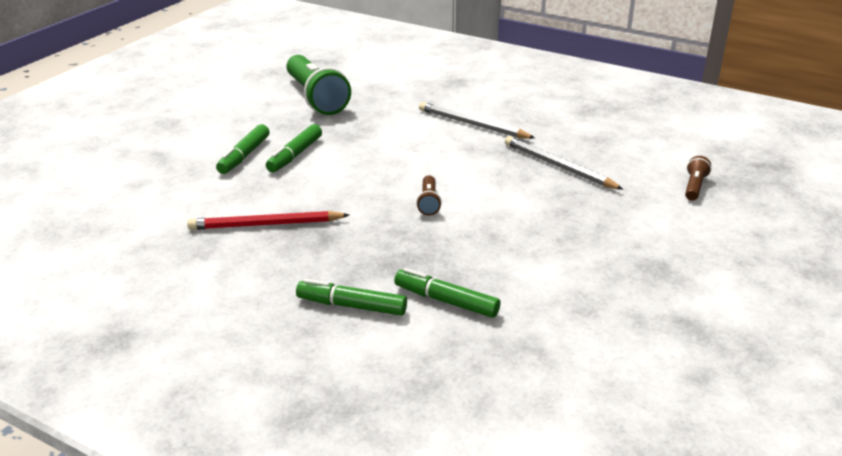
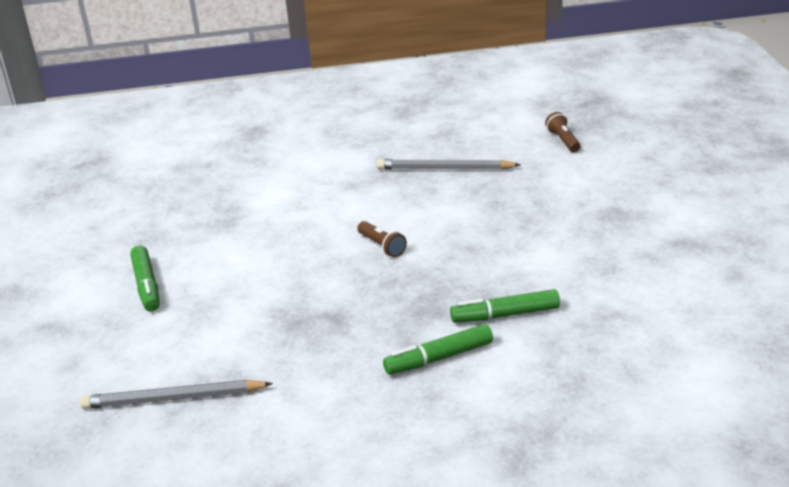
camera: 35 degrees left, 0 degrees up
red pencil [187,211,349,230] -> none
green marker [266,124,322,172] -> none
green flashlight [287,55,351,115] -> none
grey pencil [419,102,535,139] -> grey pencil moved to [80,380,273,409]

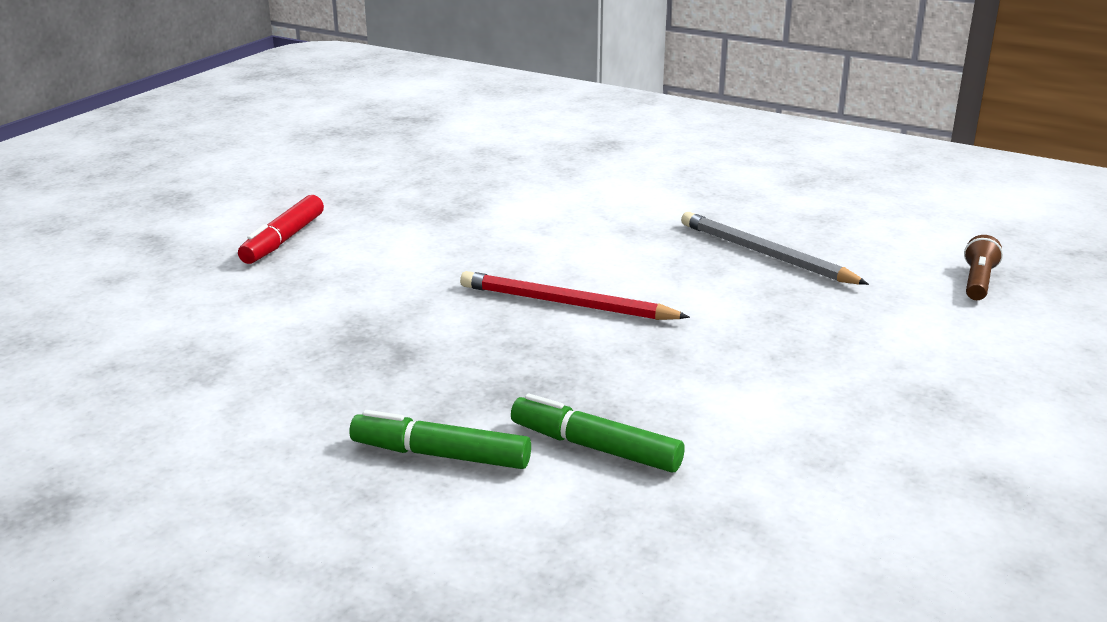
camera: 35 degrees right, 5 degrees down
grey pencil [80,380,273,409] -> none
green marker [130,246,160,312] -> red marker [238,195,324,264]
brown flashlight [357,221,407,257] -> red pencil [460,271,690,320]

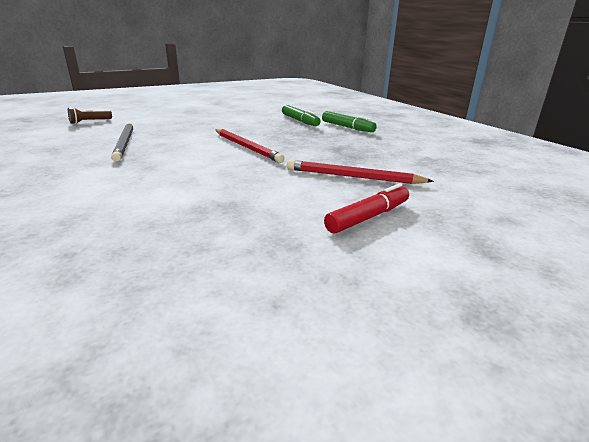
camera: 150 degrees left, 0 degrees up
none -> red pencil [287,160,434,184]

